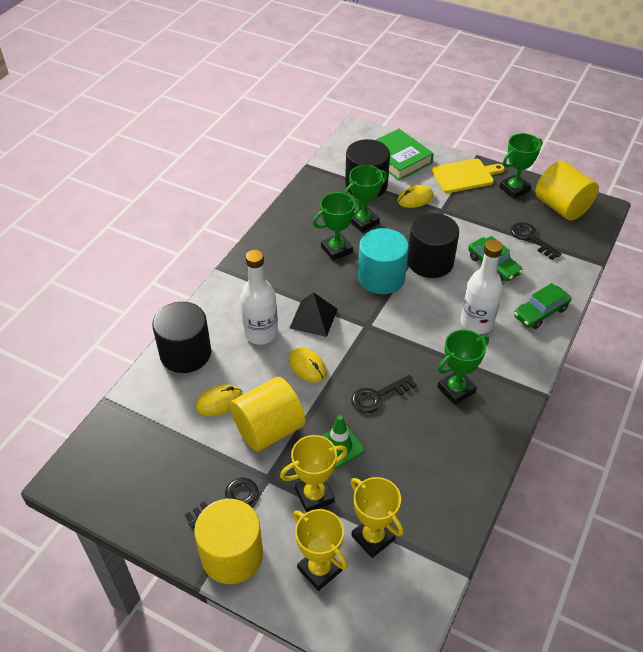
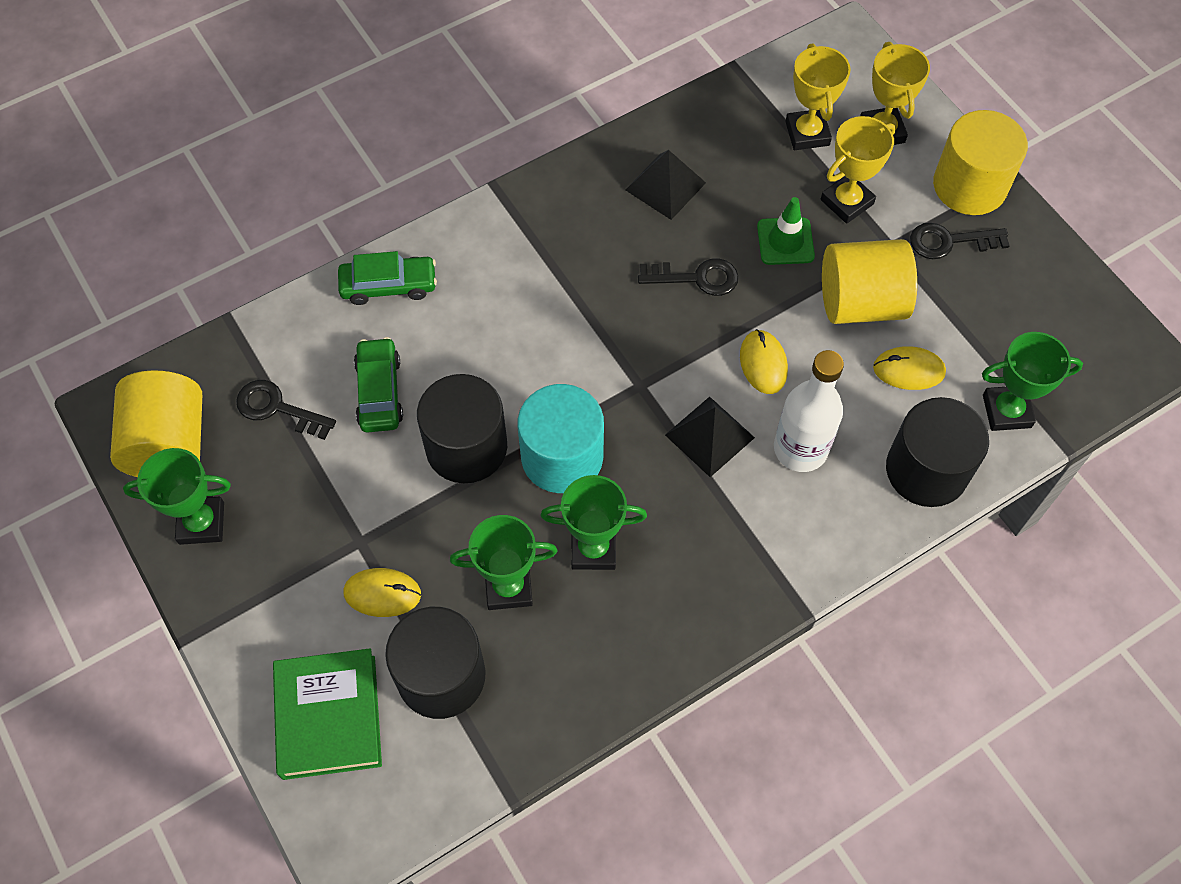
camera: 150 degrees left, 15 degrees up
yellow trophy [280,435,348,513] -> yellow trophy turned 45 degrees counterclockwise [821,116,896,224]
yellow cutting board [431,159,504,193] -> none
green trophy [437,330,489,405] -> green trophy moved to [982,332,1083,431]
white bottle [461,240,503,334] -> none
black key [511,222,562,260] -> black key turned 120 degrees clockwise [236,380,336,440]
none -> black pyramid [626,150,706,220]

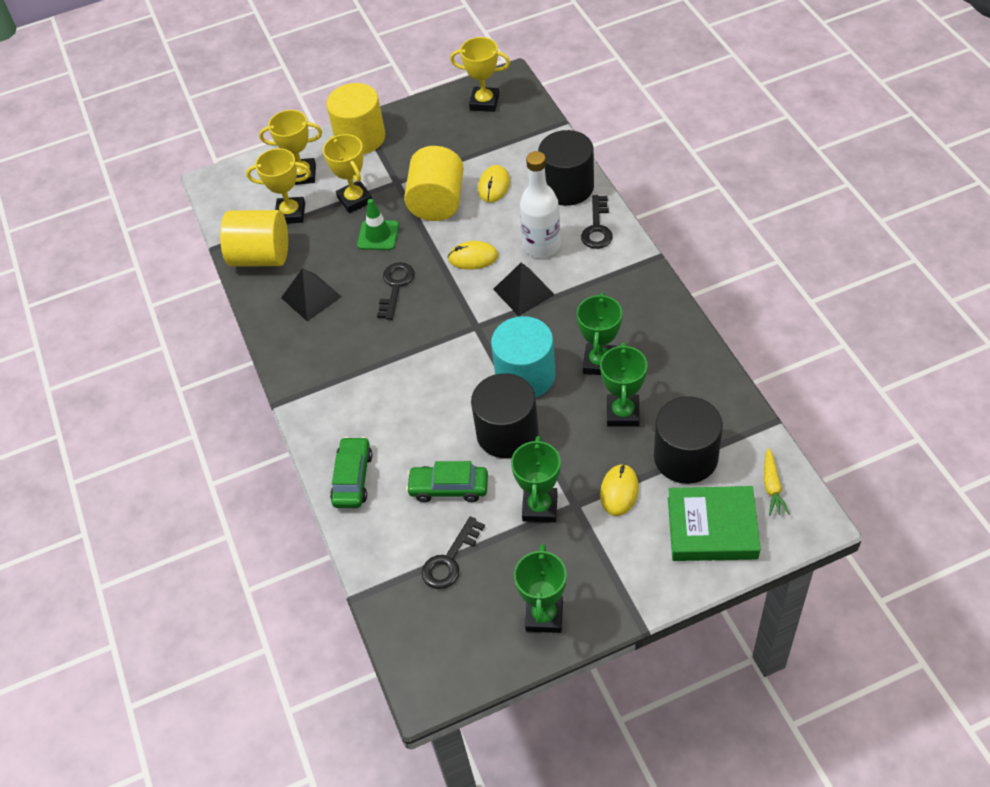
camera: 75 degrees left, 10 degrees down
yellow cylinder [110,370,202,477] -> yellow cylinder moved to [220,210,288,267]
black key [910,223,1010,259] -> black key moved to [581,195,613,249]
green trophy [982,332,1083,431] -> green trophy moved to [511,436,561,522]
none -> yellow trophy [450,37,510,112]
none -> yellow carrot [764,448,790,516]

